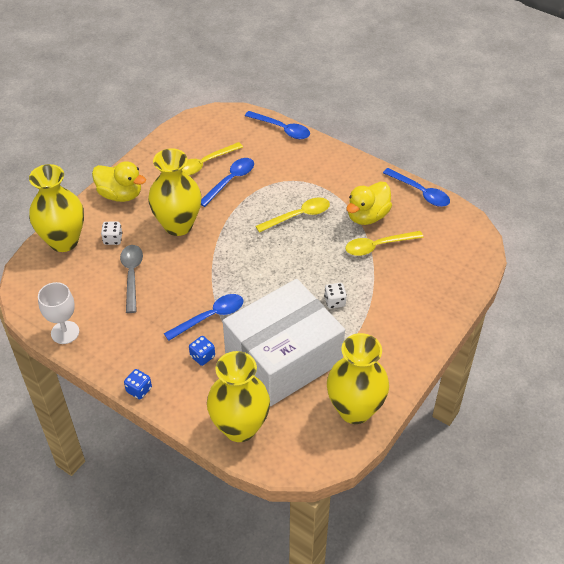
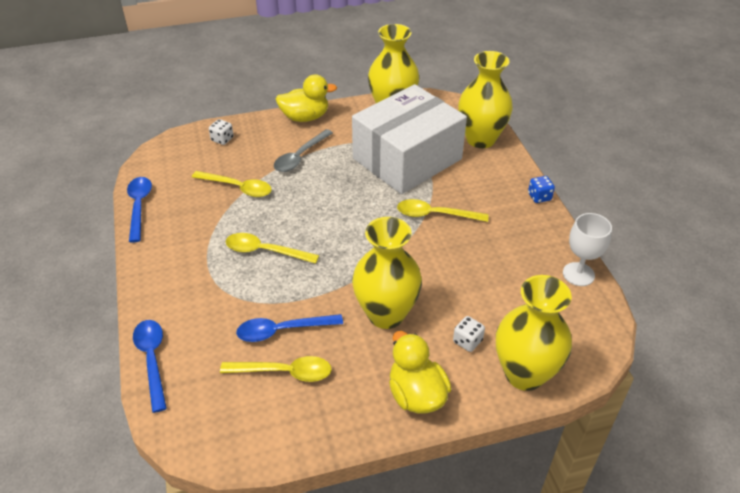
camera: 140 degrees left, 5 degrees down
grey spoon [120,245,143,313] -> grey spoon moved to [274,129,333,172]
blue spoon [164,294,243,341] -> yellow spoon [397,199,489,222]
blue dice [189,336,215,366] -> none
white box [223,279,345,406] -> white box turned 45 degrees counterclockwise [352,84,467,194]
white dice [324,283,347,309] -> white dice moved to [209,119,234,145]
yellow duck [346,181,392,225] -> yellow duck moved to [276,74,337,122]

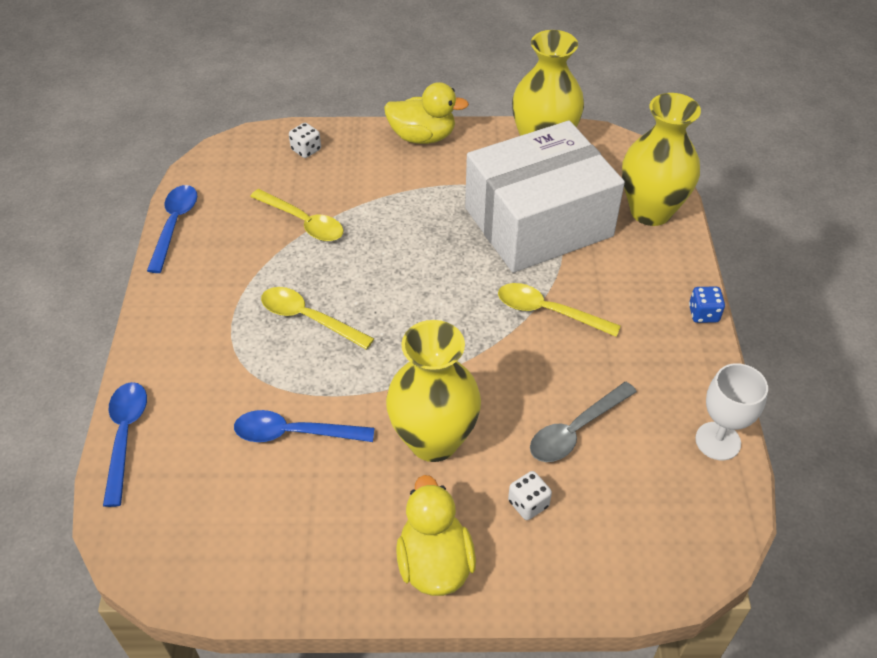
camera: 15 degrees right, 5 degrees up
yellow spoon [220,356,332,382] -> none
grey spoon [274,129,333,172] -> grey spoon moved to [530,382,637,462]
yellow vase [496,275,572,391] -> none

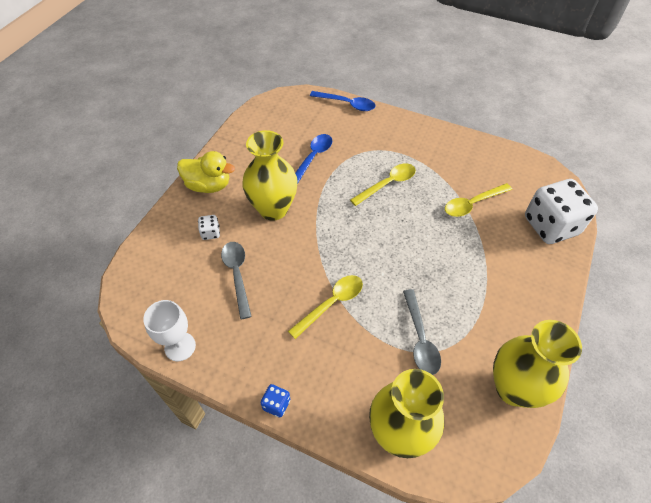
camera: 115 degrees right, 5 degrees up
blue spoon [147,185,197,273] -> none
white dice [289,123,321,158] -> white dice [525,179,598,244], size x2.43
yellow duck [384,82,469,144] -> none
white box [465,121,625,273] -> grey spoon [403,289,441,375]

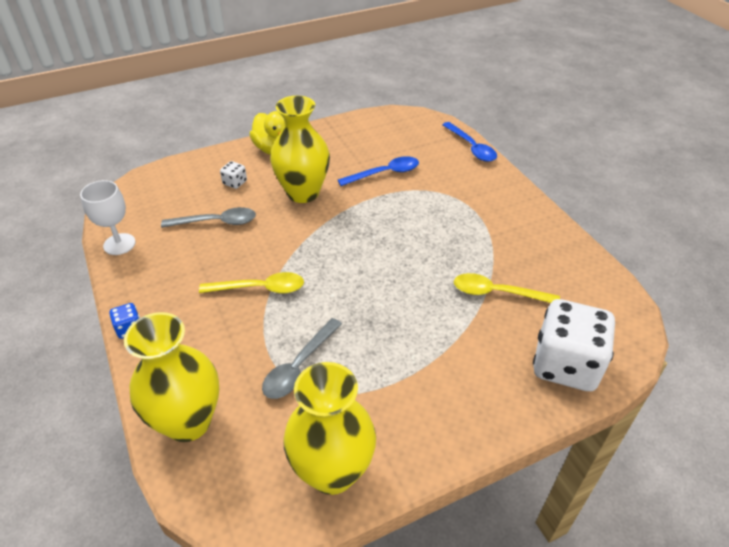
camera: 40 degrees right, 10 degrees down
grey spoon [221,242,252,319] -> grey spoon turned 60 degrees clockwise [161,207,256,228]
yellow spoon [350,163,416,206] -> none

